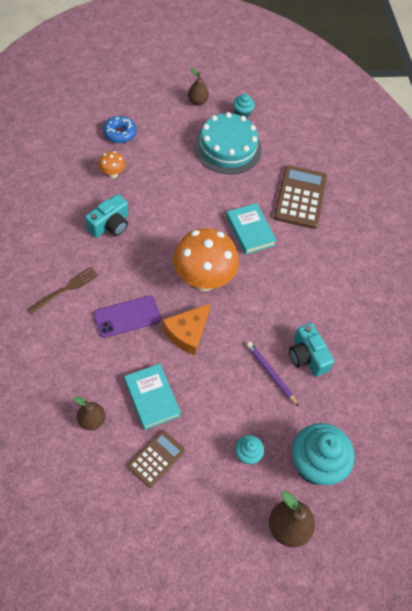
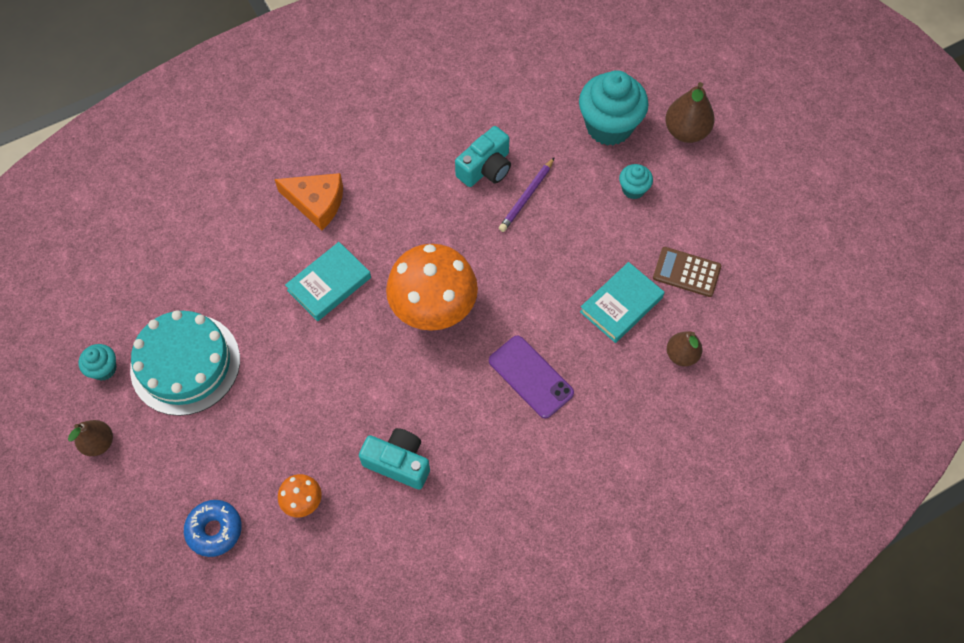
camera: 105 degrees left, 5 degrees up
brown fork [27,266,98,315] -> none
orange cheese [162,303,211,355] -> orange cheese moved to [275,173,343,230]
brown calculator [274,165,327,229] -> none

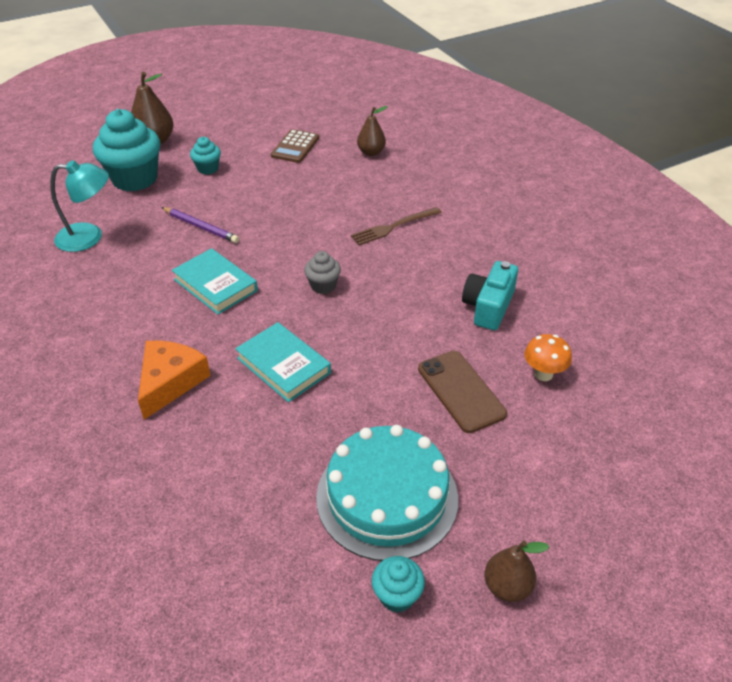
camera: 90 degrees left, 20 degrees down
blue donut [184,500,242,557] -> none
orange mushroom [386,244,478,331] -> grey cupcake [304,251,341,294]
turquoise camera [455,126,511,187] -> none
purple phone [489,335,574,419] -> brown fork [350,207,442,245]
turquoise book [580,262,664,343] -> turquoise book moved to [172,248,258,315]
none -> turquoise lamp [50,160,109,252]
none -> brown phone [418,351,507,433]

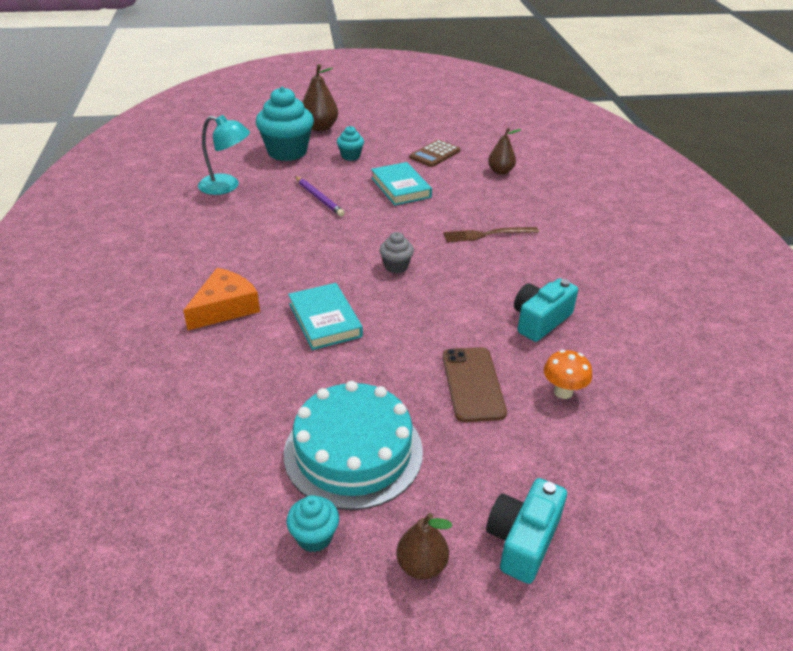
camera: 20 degrees right, 5 degrees down
turquoise book [172,248,258,315] -> turquoise book moved to [371,162,432,205]
none -> turquoise camera [486,478,567,584]

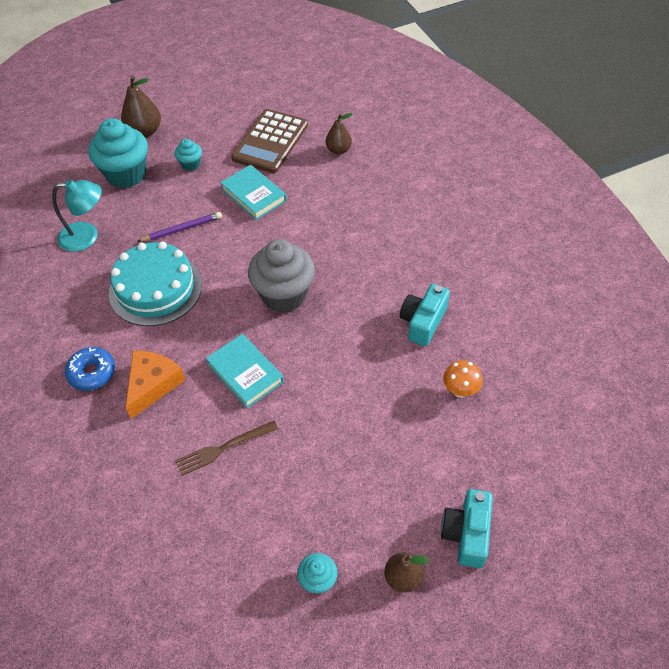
camera: 15 degrees left, 15 degrees up
turquoise cake [284,381,423,510] -> turquoise cake moved to [109,242,202,326]
purple pencil [295,176,345,216] -> purple pencil turned 60 degrees counterclockwise [137,212,222,242]
grey cupcake [379,232,414,274] -> grey cupcake [248,239,315,313], size x2.08
brown calculator [409,140,460,167] -> brown calculator [231,109,308,173], size x1.68
brown phone [442,347,507,422] -> none
brown fork [443,227,539,242] -> brown fork moved to [175,421,278,476]
none -> blue donut [65,347,115,391]

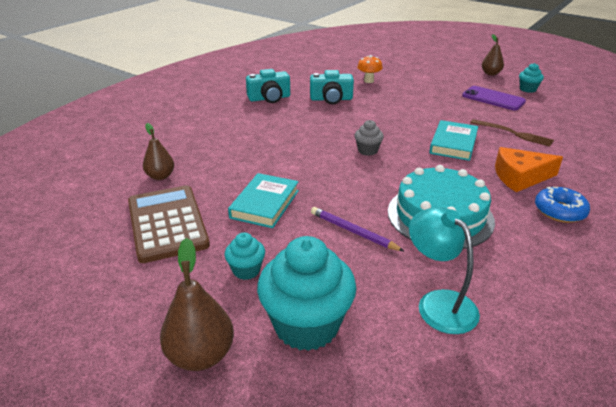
camera: 120 degrees left, 20 degrees down
brown calculator [231,109,308,173] -> brown calculator turned 105 degrees counterclockwise [128,185,210,263]
grey cupcake [248,239,315,313] -> grey cupcake [355,120,384,156], size x0.48
turquoise camera [441,489,493,568] -> turquoise camera moved to [246,69,290,103]
none -> purple phone [462,86,526,110]

